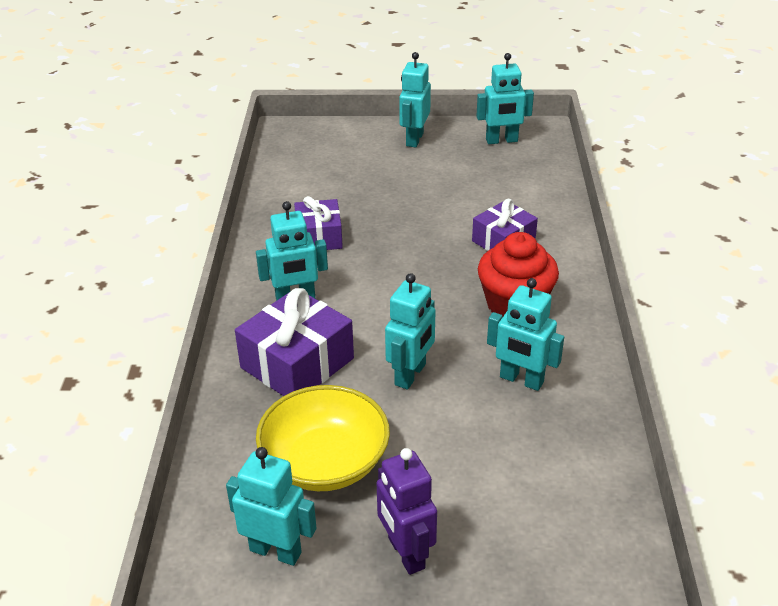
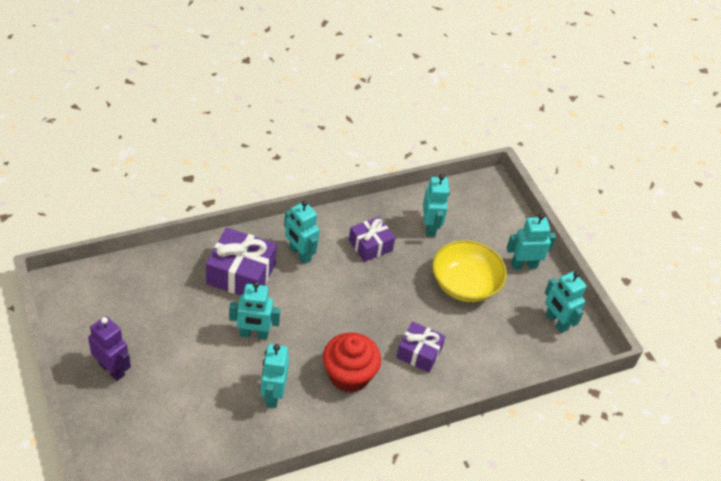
camera: 60 degrees right, 10 degrees up
turquoise robot [226,447,316,566] -> turquoise robot moved to [423,174,450,237]
yellow bowl [256,385,390,491] -> yellow bowl moved to [432,240,507,302]
purple robot [377,448,437,575] -> purple robot turned 90 degrees clockwise [88,316,131,381]

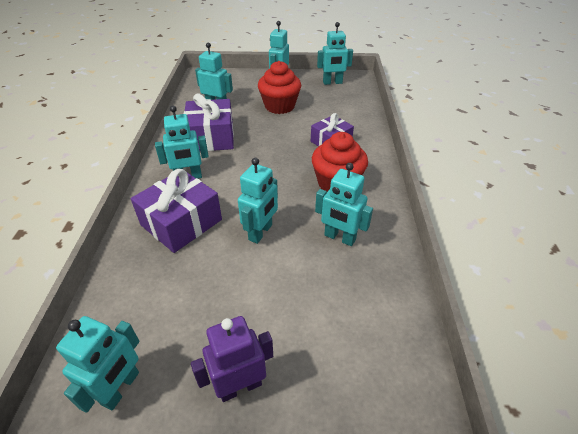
camera: 60 degrees left, 5 degrees down
purple gift [349,217,395,262] -> purple gift [184,93,234,151], size x1.55
yellow bowl [432,240,507,302] -> red cupcake [258,61,301,114]
none -> turquoise robot [56,316,140,413]

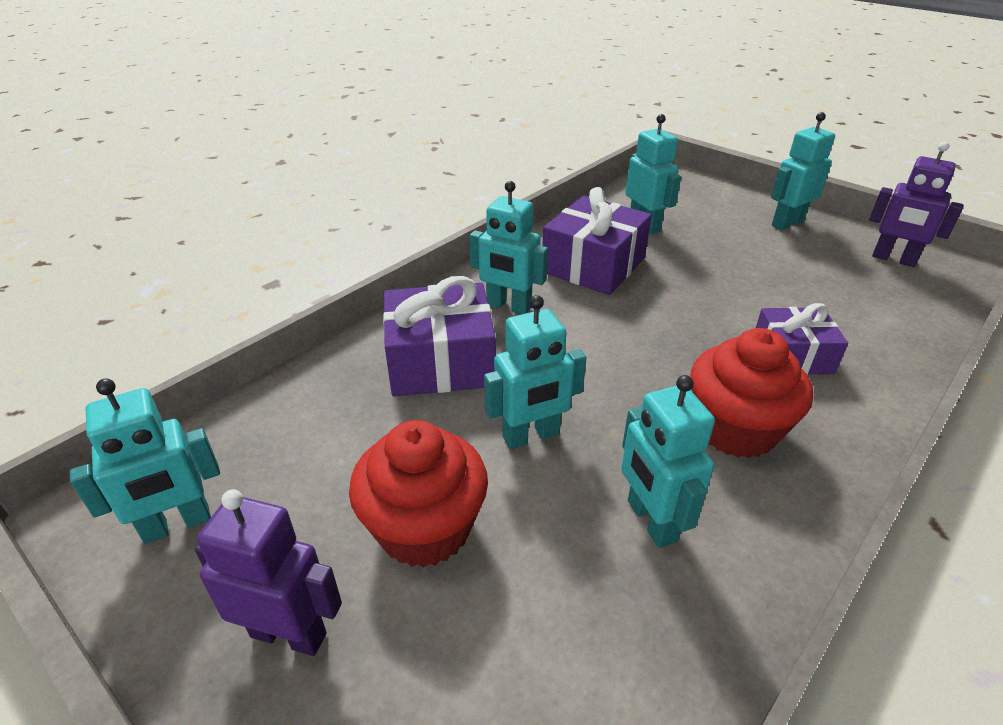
camera: 40 degrees right, 5 degrees down
red cupcake [258,61,301,114] -> red cupcake moved to [349,420,488,568]
turquoise robot [317,22,353,85] -> purple robot [869,141,963,267]

